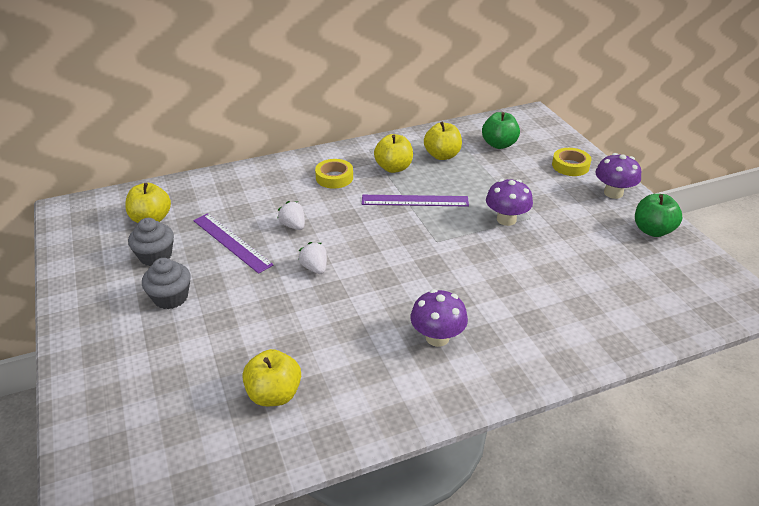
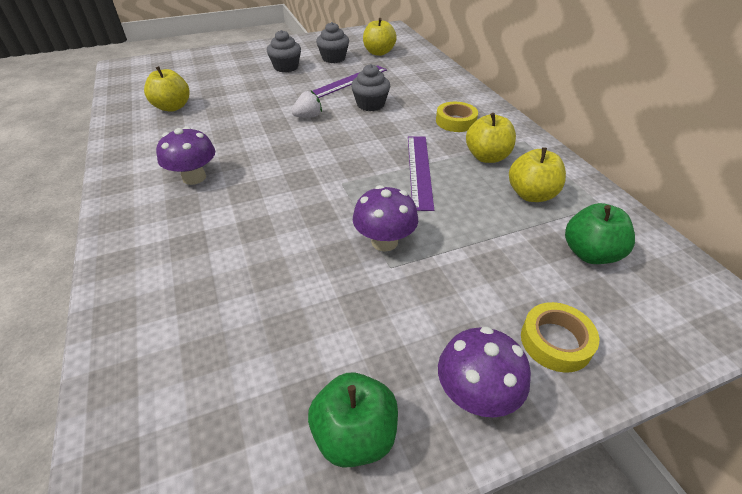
camera: 90 degrees right, 5 degrees up
white strawberry [277,201,305,230] -> grey cupcake [351,64,390,111]

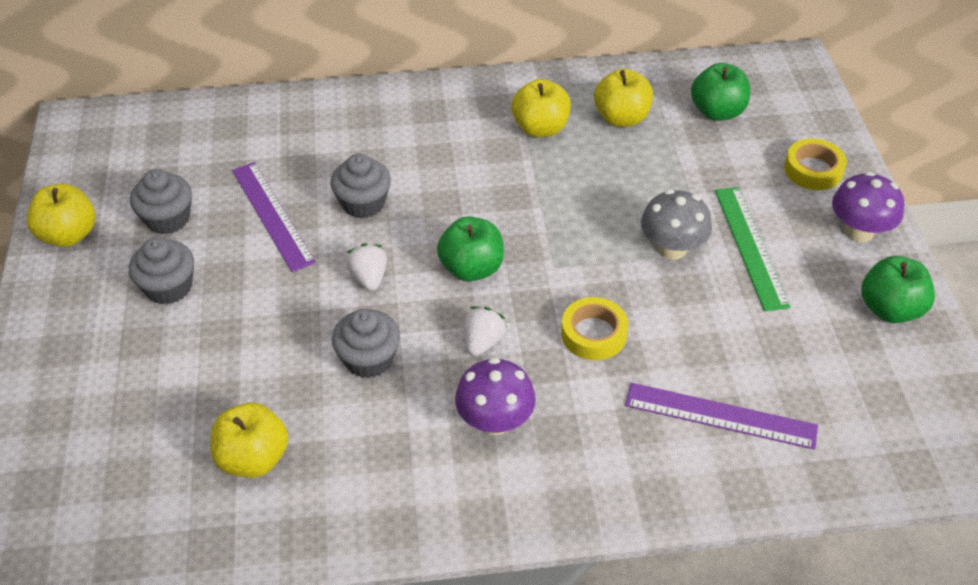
camera: 75 degrees left, 5 degrees up
purple mushroom [353,185,418,252] -> grey mushroom [641,189,712,260]
yellow apple [363,18,397,56] -> yellow apple moved to [26,184,95,247]
purple ruler [408,136,434,211] -> purple ruler moved to [625,383,818,450]
yellow tape [436,102,478,132] -> yellow tape moved to [561,297,628,360]
none -> grey cupcake [332,309,400,378]
none -> green apple [437,216,504,282]
none -> white strawberry [464,306,507,356]
none -> green ruler [715,187,790,311]

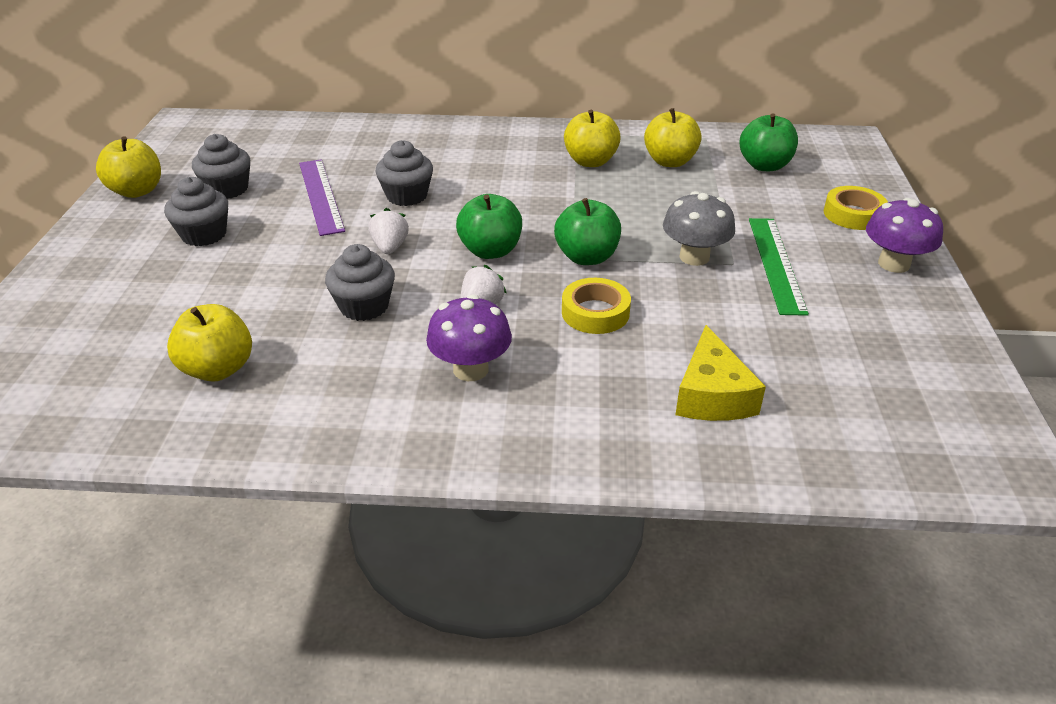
camera: 10 degrees right, 10 degrees down
purple ruler [625,383,818,450] -> yellow cheese [675,325,766,421]
green apple [862,256,935,323] -> green apple moved to [554,198,621,265]

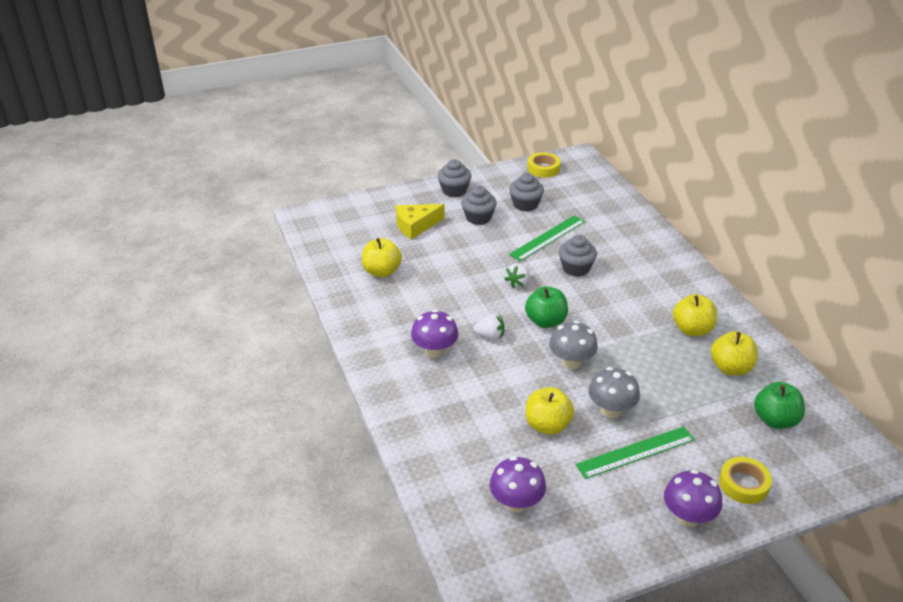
camera: 65 degrees right, 0 degrees up
yellow apple [96,136,161,198] -> yellow apple moved to [526,387,574,435]
purple ruler [299,159,345,236] -> green ruler [509,216,585,261]
grey cupcake [325,244,395,321] -> grey cupcake moved to [438,159,471,197]
white strawberry [368,208,409,254] -> white strawberry turned 150 degrees clockwise [505,263,530,288]
green apple [554,198,621,265] -> grey mushroom [549,321,598,370]
yellow tape [562,278,631,334] -> yellow tape moved to [528,152,561,177]
yellow cheese [675,325,766,421] -> yellow cheese moved to [396,204,444,240]
none -> purple mushroom [490,456,546,513]

